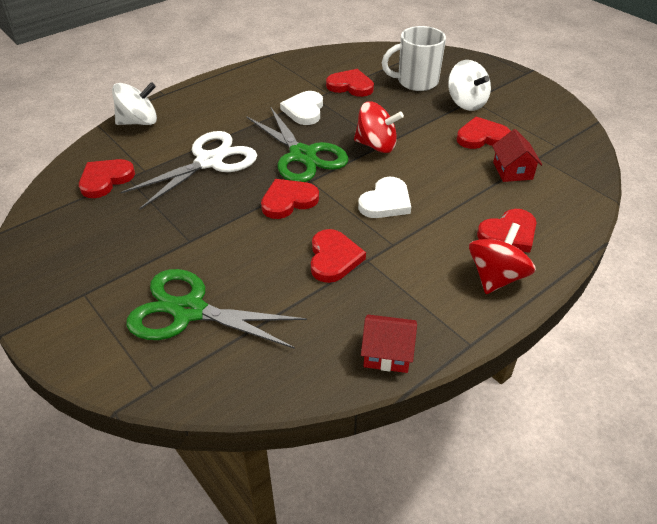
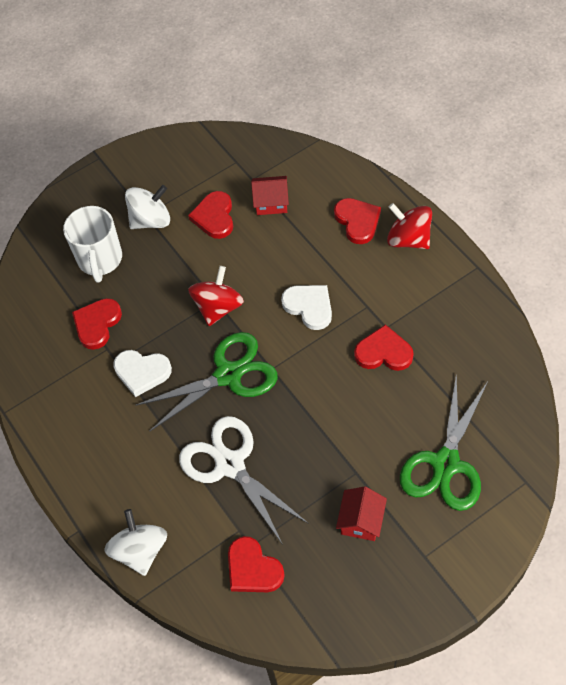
camera: 80 degrees left, 15 degrees up
red heart [261,179,319,219] -> none
red house [361,315,417,373] -> red house moved to [336,487,387,541]

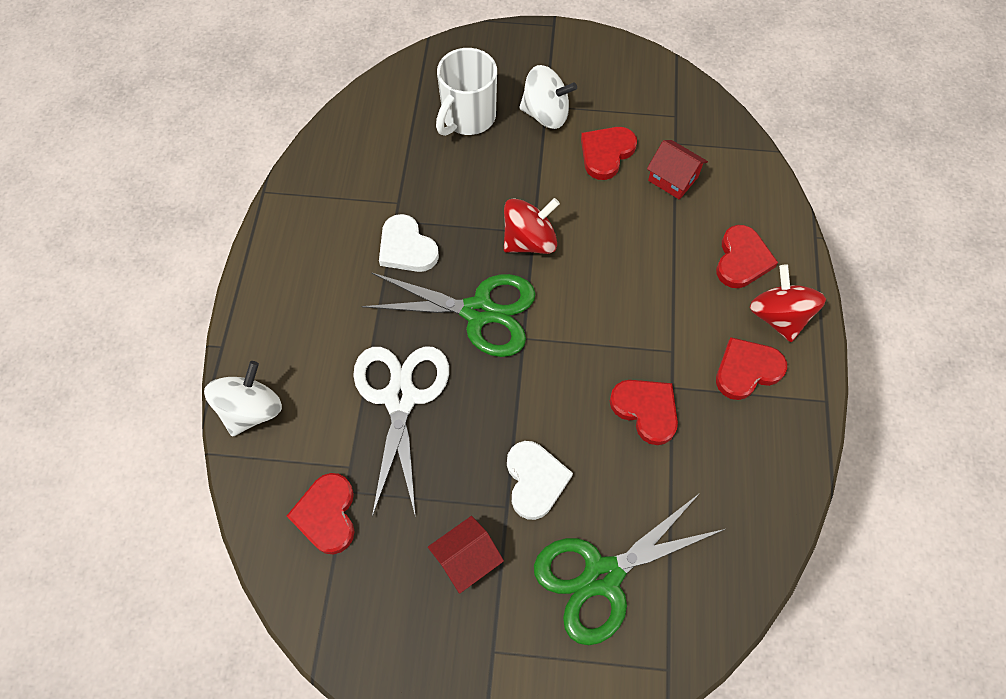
camera: 35 degrees right, 5 degrees up
red heart [72,298,122,350] -> red heart moved to [716,337,787,400]
white heart [281,285,332,330] -> white heart moved to [507,441,573,520]

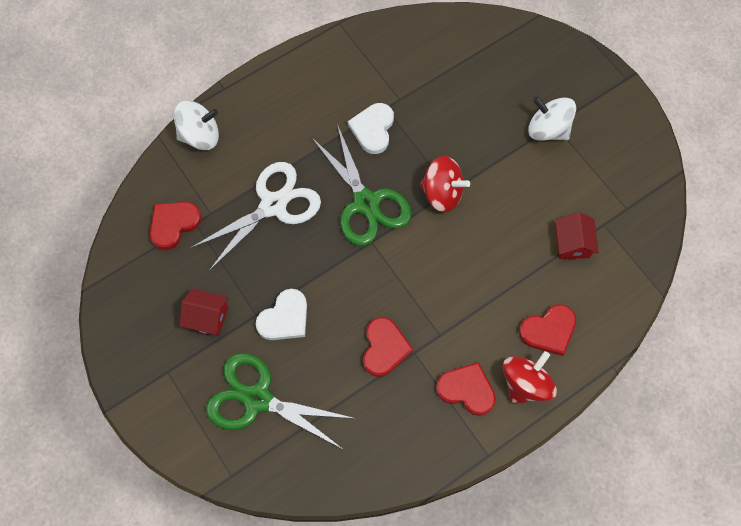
camera: 50 degrees right, 5 degrees up
white mug [436,48,497,136] -> none
white spinning top [519,65,577,129] -> white spinning top turned 150 degrees clockwise [528,97,576,141]
red heart [581,127,637,180] -> none

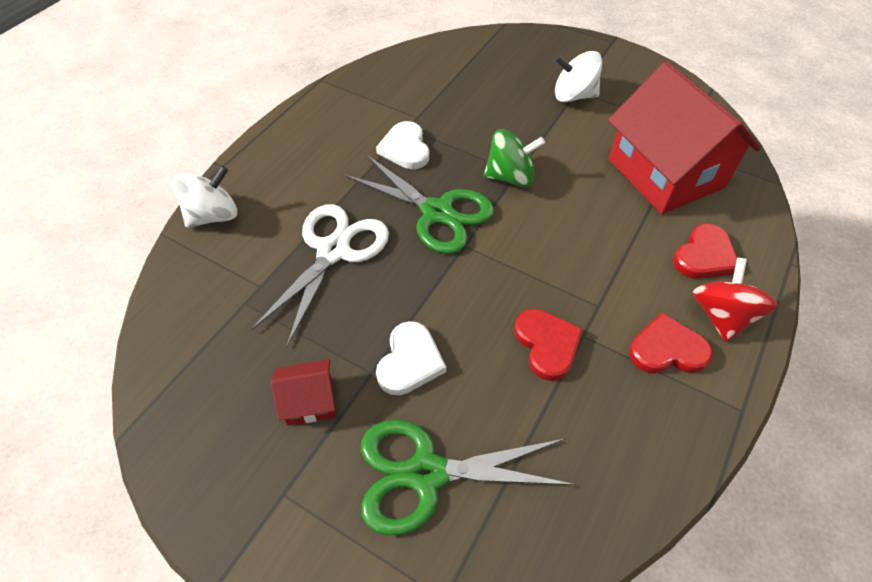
camera: 25 degrees left, 15 degrees down
red heart [150,202,202,250] -> none
red spinning top [420,156,470,212] -> green spinning top [484,129,545,187]
red house [555,212,599,259] -> red house [608,61,761,214], size x2.36

